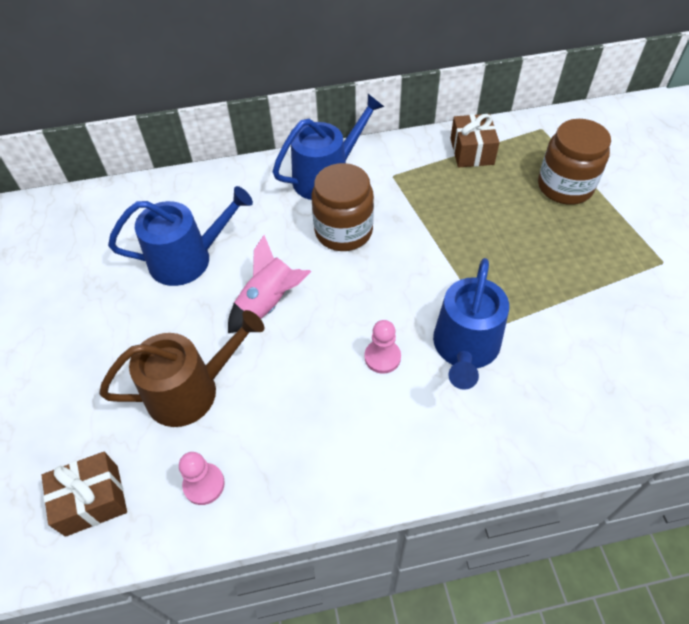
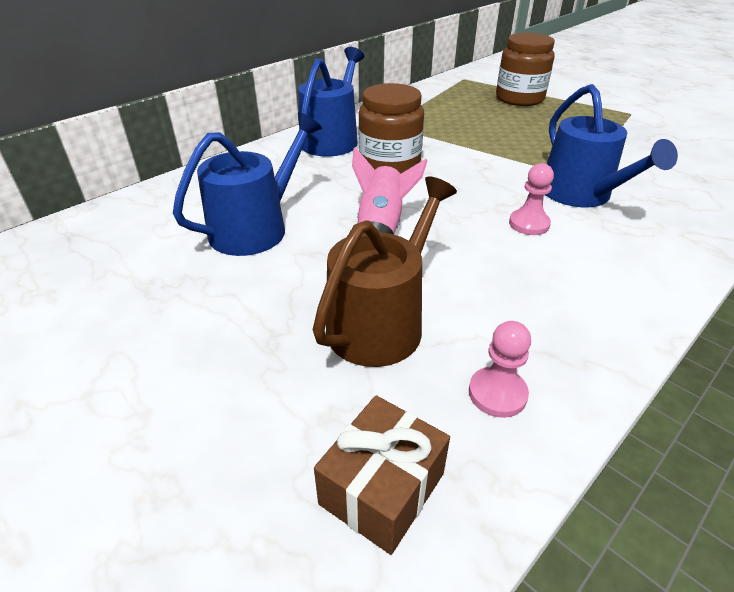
camera: 35 degrees left, 15 degrees down
brown gift [450,114,500,167] -> none

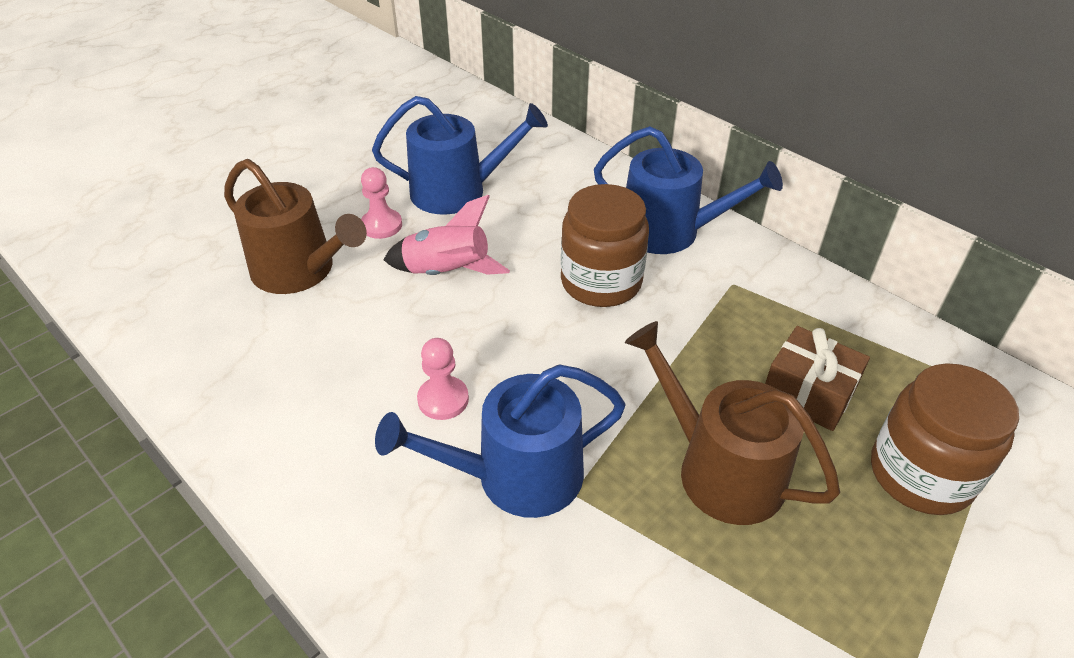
camera: 90 degrees right, 5 degrees up
blue watering can [173,112,322,256] -> blue watering can turned 45 degrees counterclockwise [372,96,548,215]
brown gift [314,395,450,555] -> brown gift moved to [765,326,870,431]
pink pawn [469,321,531,418] -> pink pawn moved to [361,167,402,239]
none -> brown watering can [625,321,840,525]

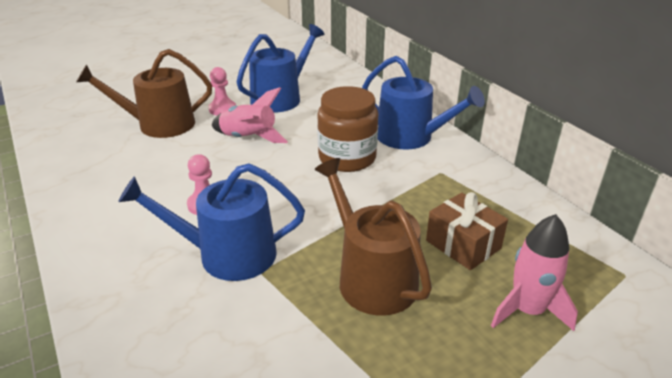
camera: 15 degrees right, 10 degrees down
brown watering can [224,159,367,294] -> brown watering can turned 120 degrees clockwise [76,49,212,138]
blue watering can [372,96,548,215] -> blue watering can turned 60 degrees counterclockwise [236,24,324,113]
brown jar [871,363,1019,515] -> pink rocket [491,214,578,331]

